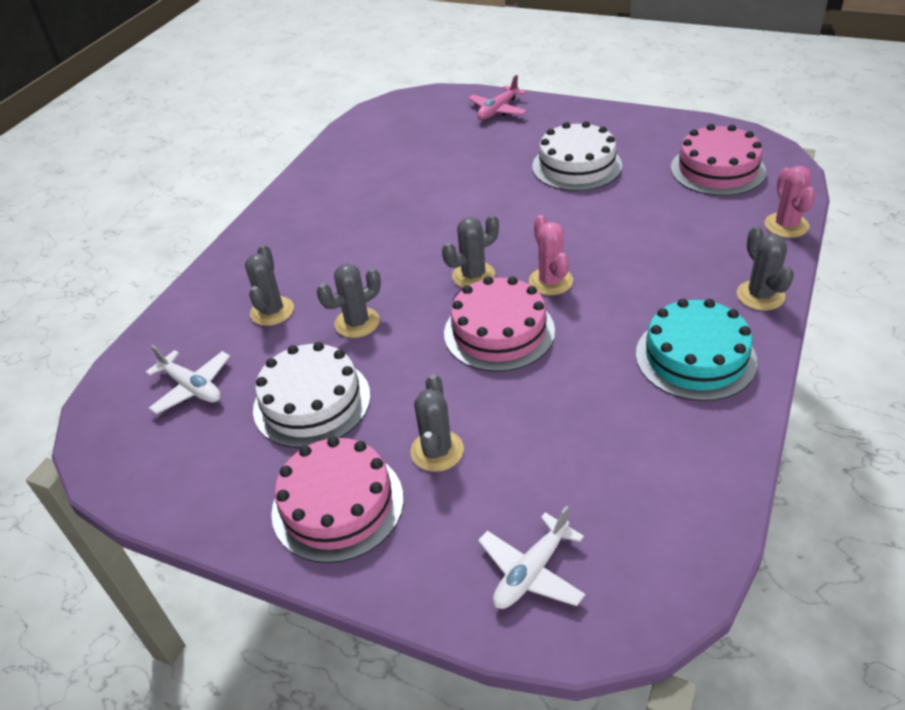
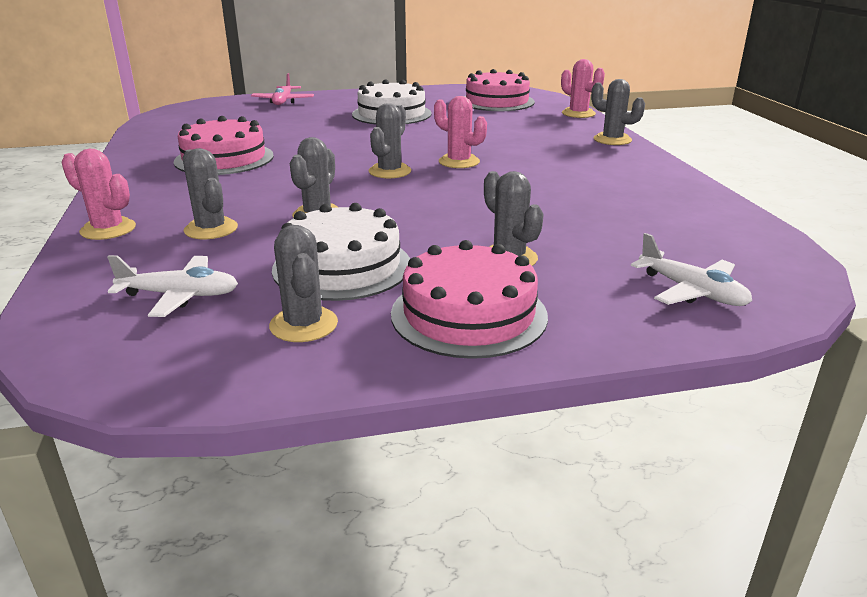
camera: 40 degrees left, 15 degrees down
pink cake [444,276,555,372] -> pink cake moved to [174,116,274,175]
white plane [478,506,586,609] -> white plane turned 45 degrees counterclockwise [631,233,752,306]
turquoise cake [636,299,758,401] -> none
none -> pink cactus [61,149,136,240]
none -> grey cactus [269,225,338,342]

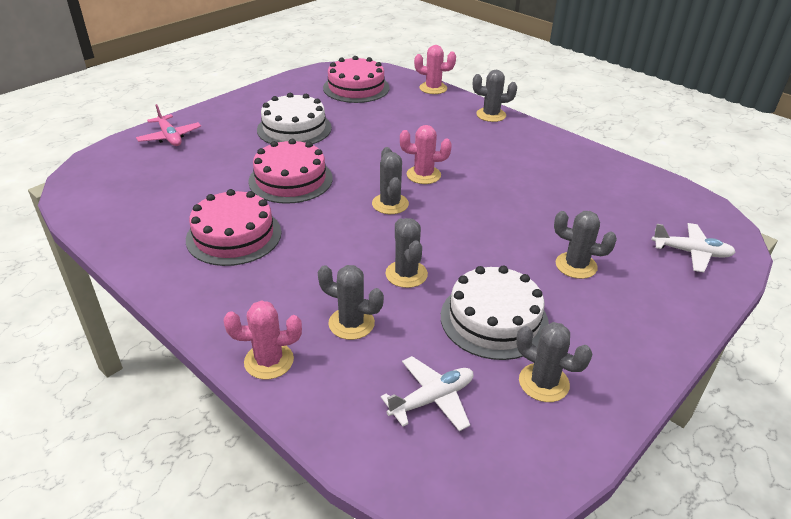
camera: 35 degrees left, 10 degrees up
pink cake [391,240,548,359] -> pink cake moved to [248,139,333,204]

